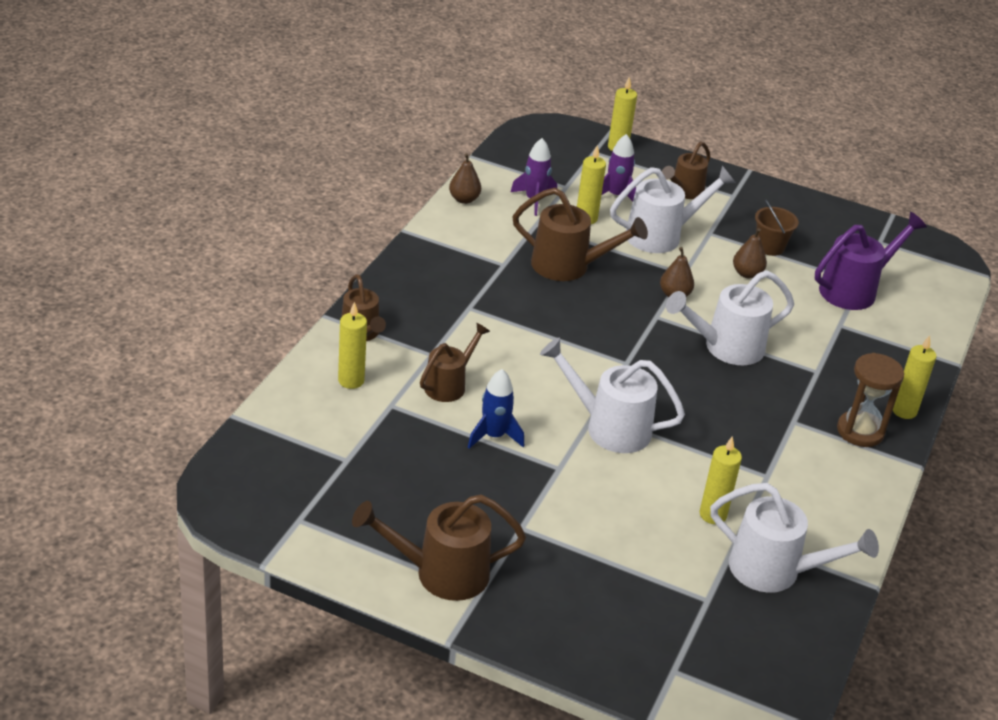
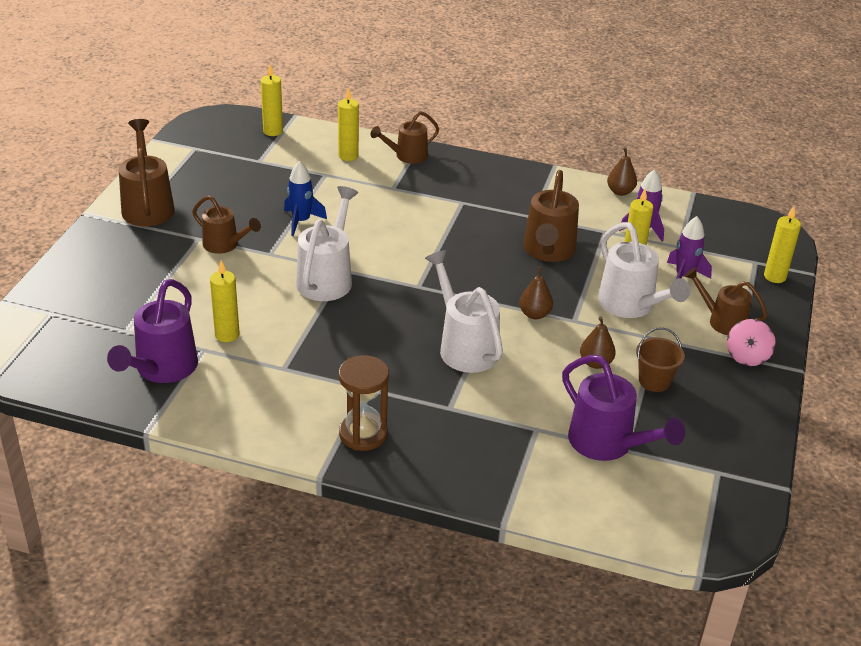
camera: 85 degrees right, 0 degrees up
brown watering can [420,323,490,402] -> brown watering can moved to [192,195,261,254]
white watering can [710,483,879,593] -> purple watering can [107,279,198,383]
yellow candle [893,335,936,419] -> yellow candle moved to [261,65,283,136]
none -> pink spinning top [727,319,776,366]

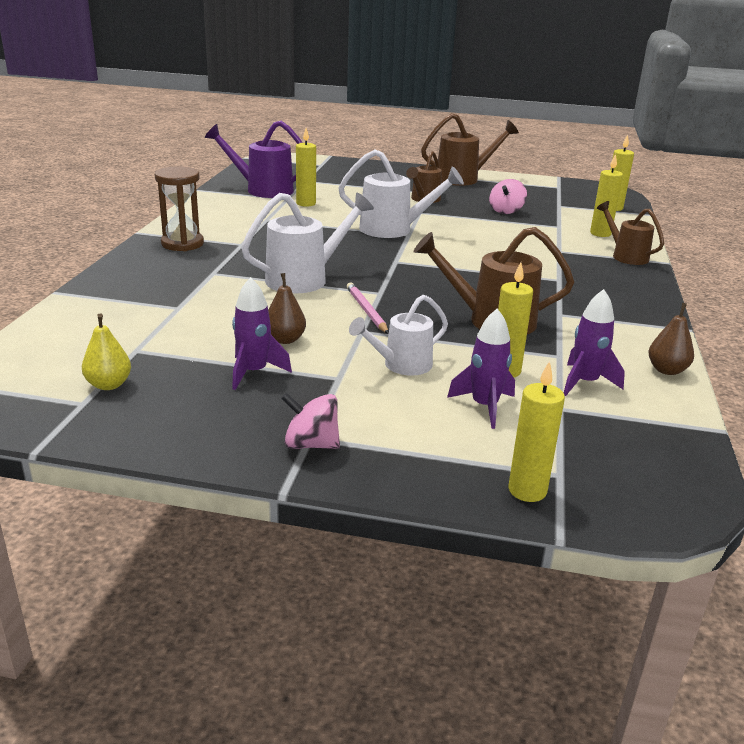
camera: 85 degrees right, 10 degrees down
blue rocket [284,161,327,236] -> none
brown pear [519,267,553,319] -> pink pencil [347,282,389,334]
purple watering can [562,355,685,461] -> none
white watering can [598,222,690,318] -> white watering can [349,294,448,376], size x0.65
brown bucket [636,327,685,392] -> purple rocket [232,277,292,390]
brown watering can [684,267,767,335] -> none
none -> yellow pear [82,313,131,390]
none -> pink spinning top [489,179,527,214]

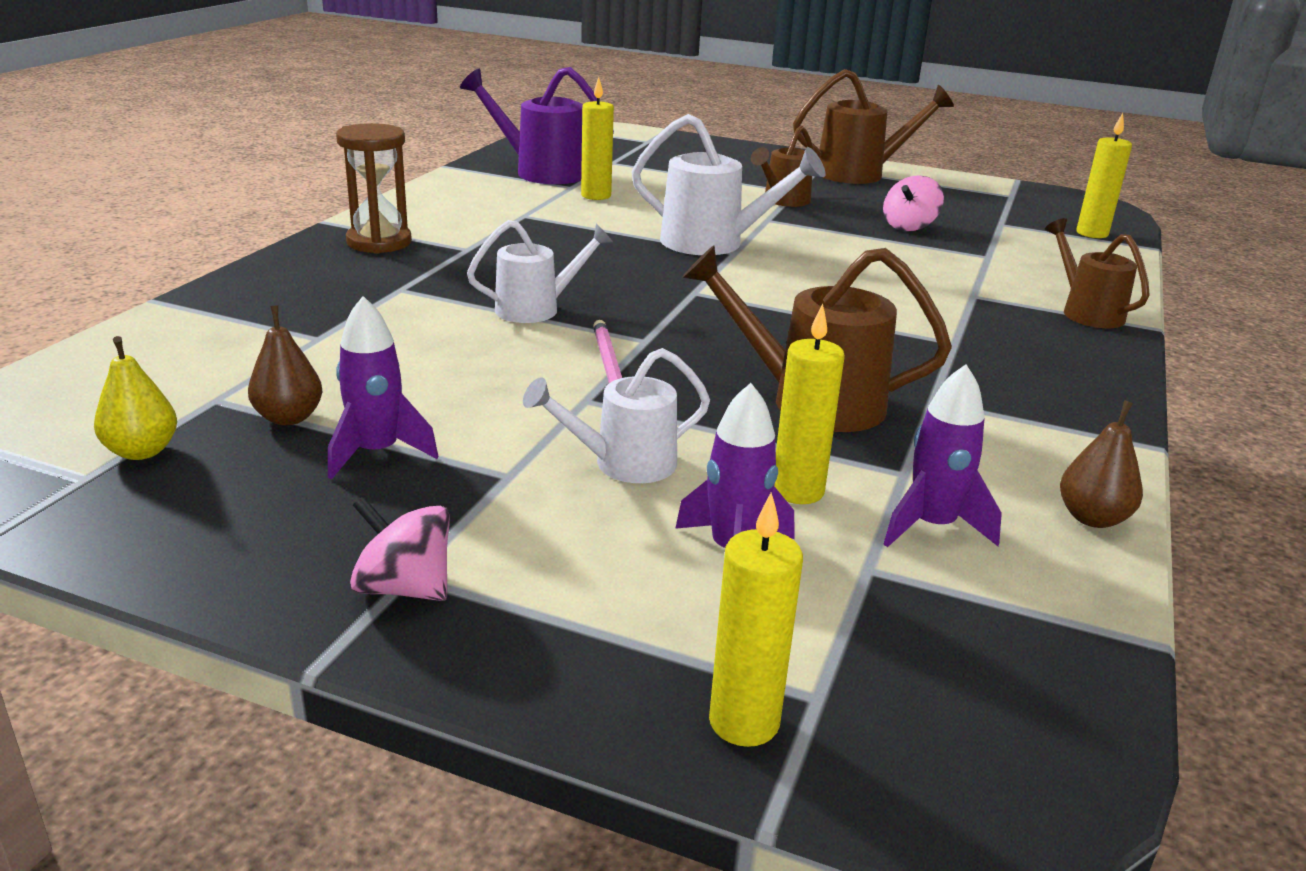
camera: 10 degrees right, 0 degrees up
white watering can [241,192,374,293] -> white watering can [467,220,613,323], size x0.65
brown pear [268,273,306,344] -> brown pear moved to [248,305,323,425]
yellow candle [590,154,623,237] -> none

